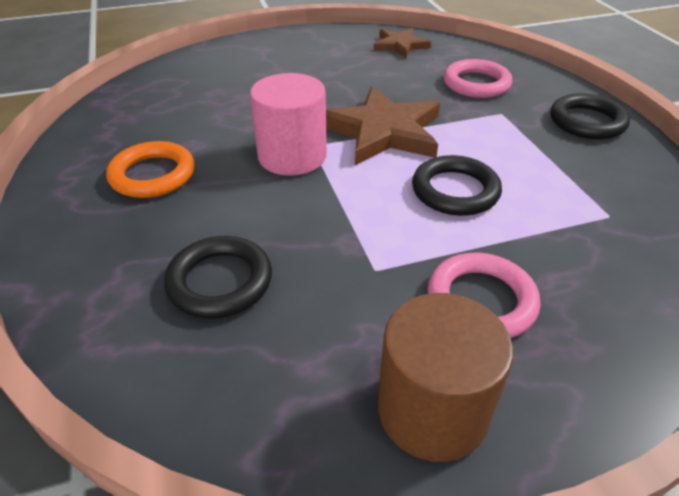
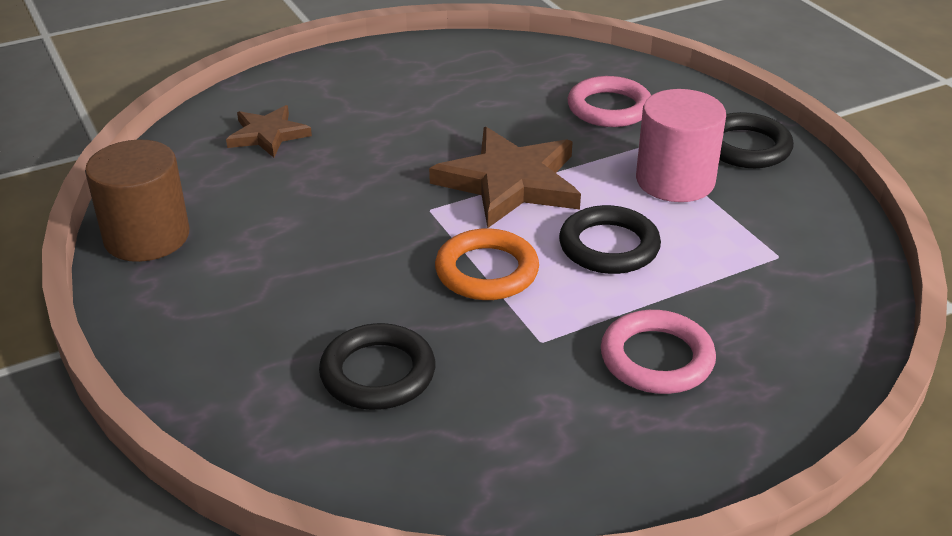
camera: 10 degrees left, 5 degrees down
orange ring [106,141,195,198] -> orange ring moved to [435,228,539,300]
pink cylinder [250,73,327,176] -> pink cylinder moved to [636,89,726,202]
brown star [374,28,431,58] -> brown star moved to [226,105,312,158]
brown cylinder [378,293,513,462] -> brown cylinder moved to [85,140,190,262]

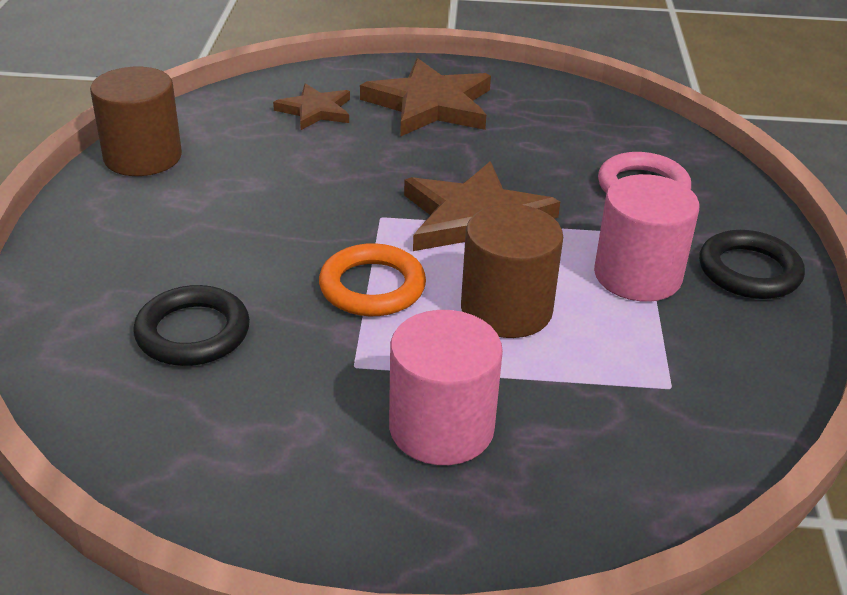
camera: 30 degrees right, 0 degrees up
black ring [559,205,661,274] -> brown cylinder [461,204,563,338]
pink ring [601,310,716,394] -> pink cylinder [389,310,503,465]
none -> brown star [360,58,491,137]

